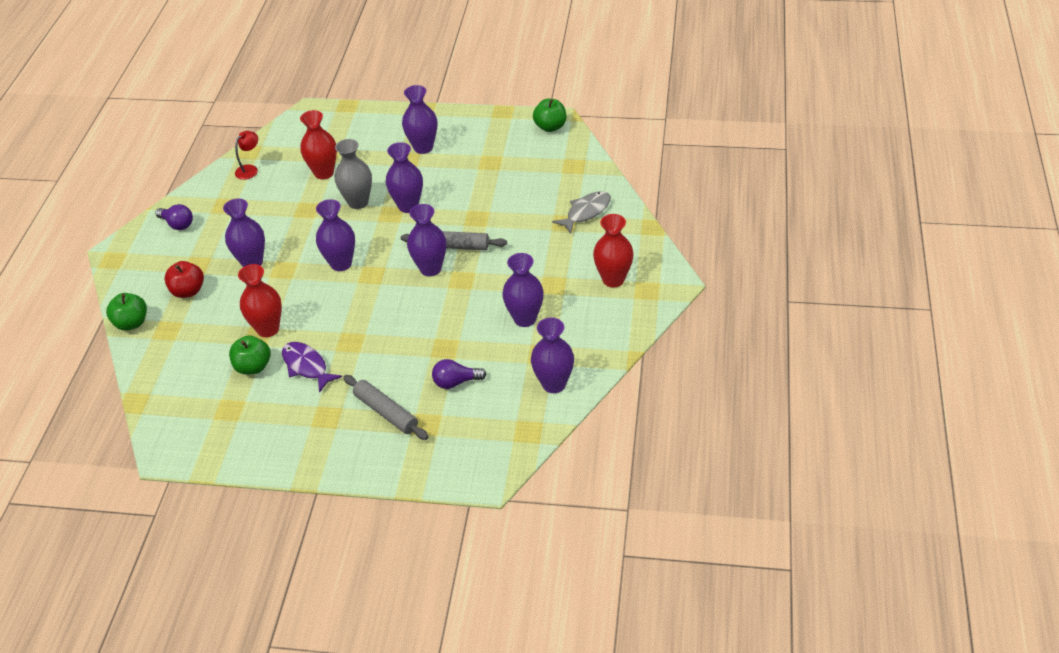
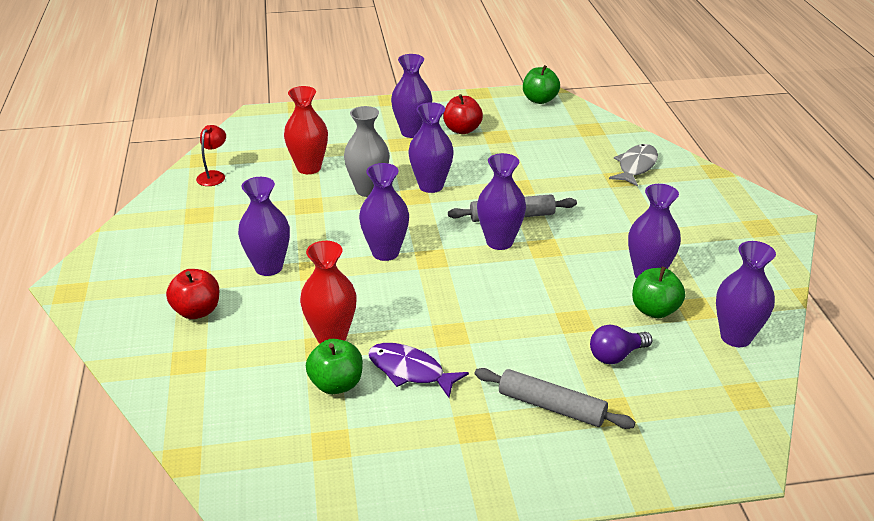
camera: 20 degrees left, 10 degrees down
green apple [106,293,147,331] -> green apple moved to [632,267,685,318]
purple light bulb [155,204,193,230] -> none
red vase [593,214,634,288] -> none
none -> red apple [443,94,483,134]

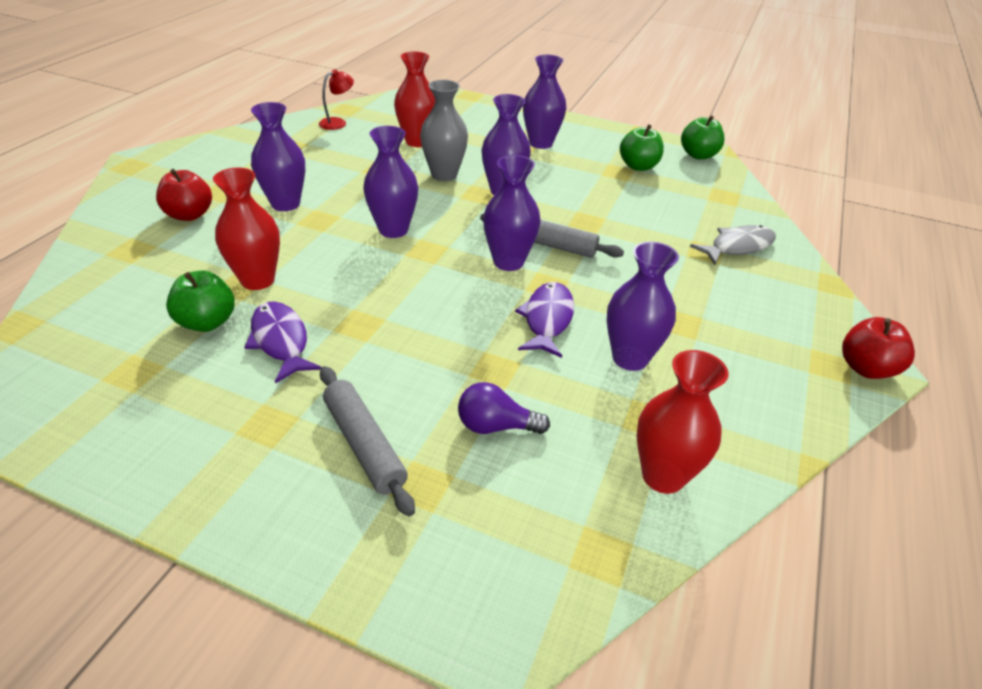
camera: 30 degrees right, 5 degrees up
red apple [443,94,483,134] -> red apple moved to [842,317,915,379]
green apple [632,267,685,318] -> green apple moved to [620,124,664,171]
purple vase [716,241,776,347] -> red vase [636,350,729,494]
none -> purple fish [515,282,574,358]

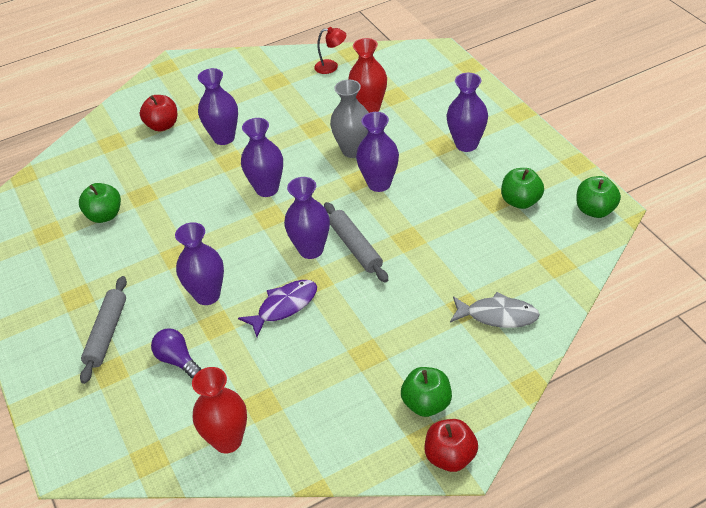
camera: 45 degrees right, 5 degrees up
red vase [213,168,280,290] -> none
purple fish [244,301,322,383] -> none
purple vase [607,242,679,371] -> purple vase moved to [175,222,224,305]
none -> green apple [401,367,452,417]

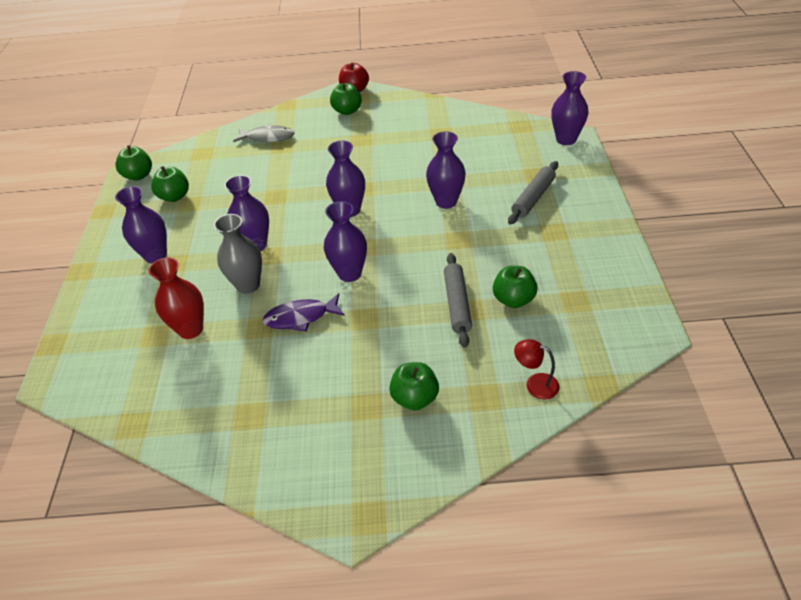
camera: 155 degrees left, 0 degrees up
red apple [140,95,177,132] -> green apple [389,362,439,410]
purple light bulb [151,328,201,379] -> none
red vase [192,367,247,453] -> none
purple vase [198,68,238,145] -> purple vase moved to [551,71,588,145]
purple fish [238,280,317,337] -> purple fish moved to [263,293,345,332]
red lamp [314,27,346,74] -> red lamp moved to [514,339,560,399]
grey rolling pin [324,202,388,282] -> grey rolling pin moved to [444,253,472,348]
grey fish [450,292,540,328] -> grey fish turned 150 degrees clockwise [233,124,295,142]

